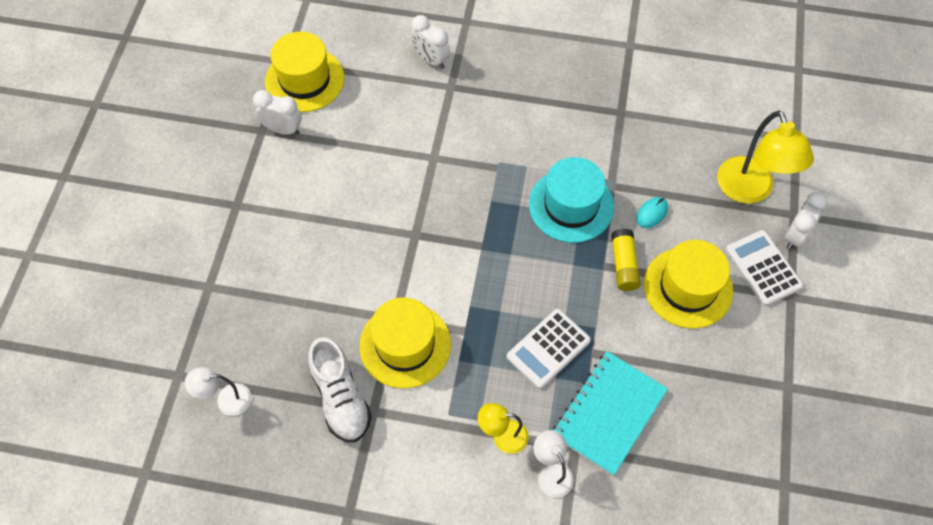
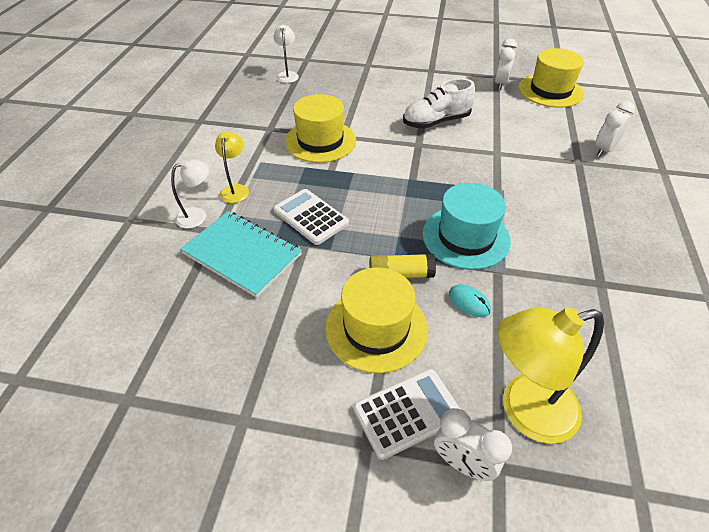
camera: 90 degrees right, 15 degrees down
white shoe [308,337,372,442] -> white shoe moved to [403,78,475,129]

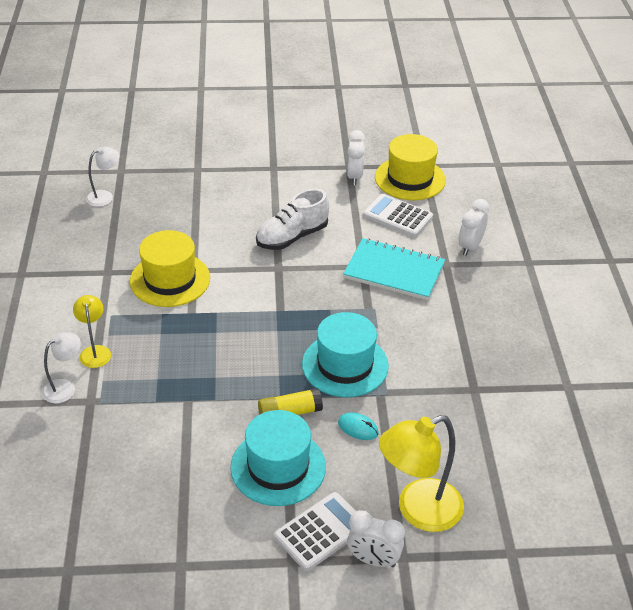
camera: 15 degrees left, 5 degrees down
turquoise notebook [180,211,302,298] -> turquoise notebook moved to [343,238,445,300]
white lamp [273,25,299,83] -> white lamp turned 75 degrees clockwise [86,147,119,207]
white calculator [273,189,349,245] -> white calculator moved to [363,194,433,237]
yellow hat [325,267,428,373] -> turquoise hat [230,410,326,506]

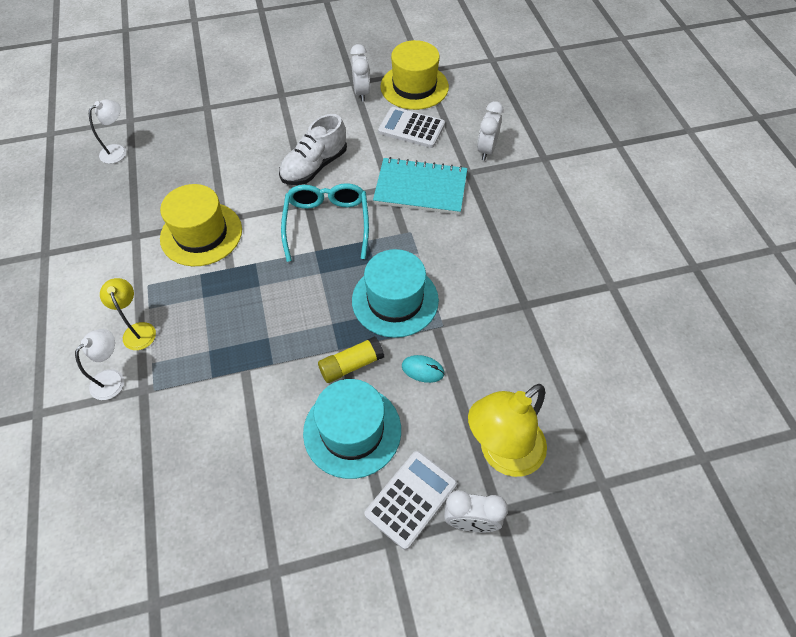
camera: 10 degrees left, 15 degrees up
none -> turquoise glasses [281,183,369,262]

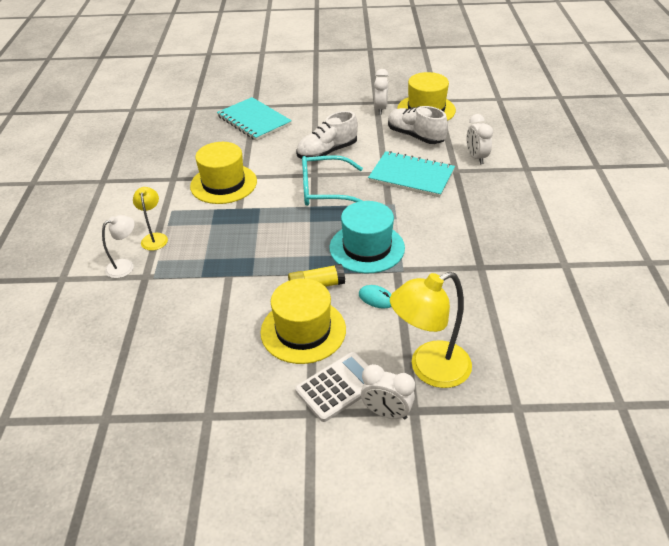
camera: 15 degrees right, 15 degrees down
white lamp [89,100,127,164] -> none
turquoise glasses [281,183,369,262] -> turquoise glasses turned 105 degrees counterclockwise [302,155,363,206]
turquoise hat [303,379,401,479] -> yellow hat [260,278,346,364]
white calculator [378,107,445,148] -> white shoe [388,106,448,144]
white clock [477,101,504,160] -> white clock turned 45 degrees counterclockwise [466,114,493,164]
none -> turquoise notebook [217,97,292,141]

